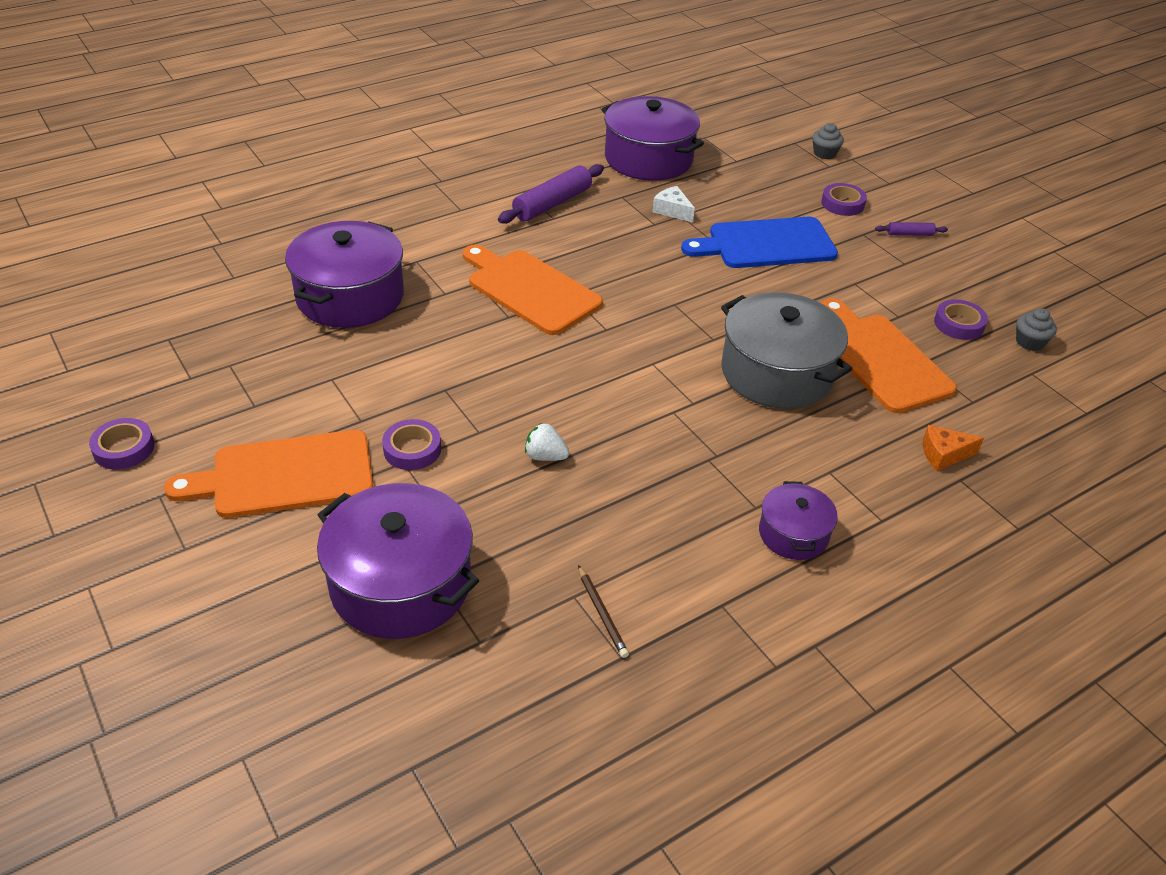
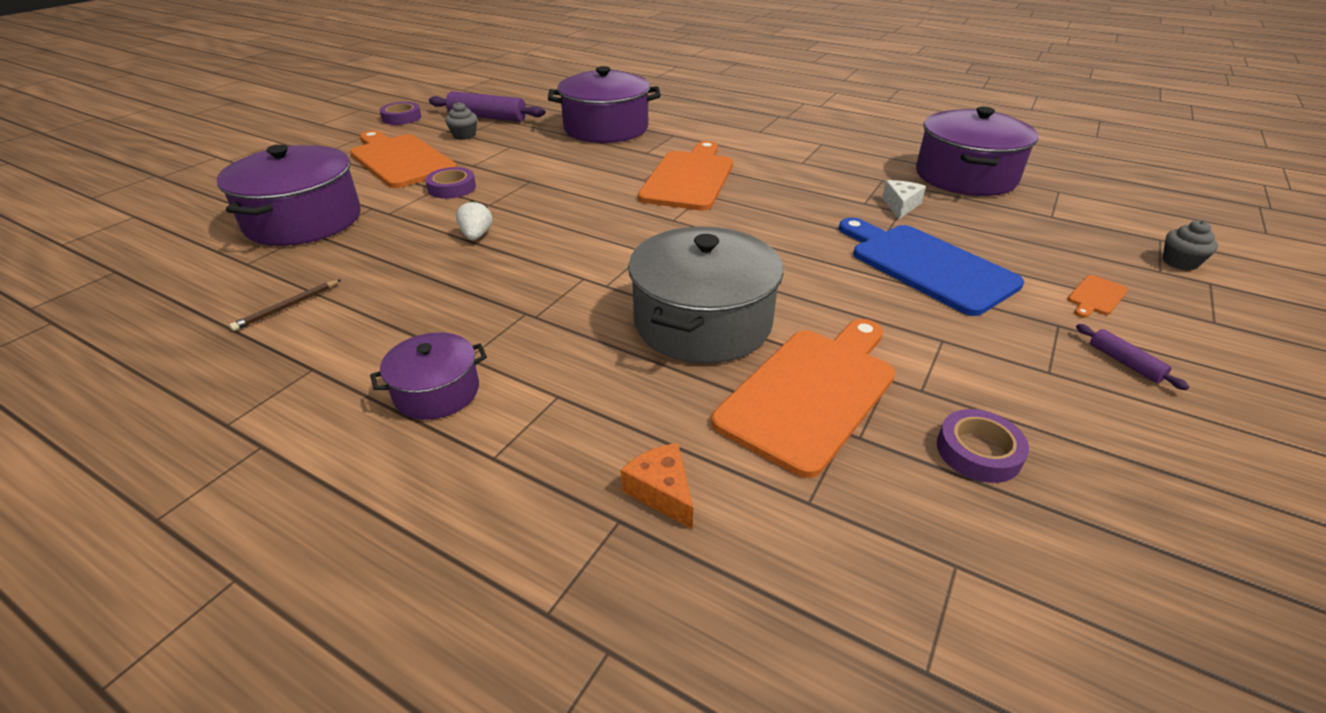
camera: 65 degrees right, 5 degrees down
purple rolling pin [498,164,604,224] -> purple rolling pin moved to [429,91,545,122]
purple tape [821,183,867,216] -> orange cutting board [1068,275,1128,318]
grey cupcake [1016,308,1057,351] -> grey cupcake moved to [445,102,477,140]

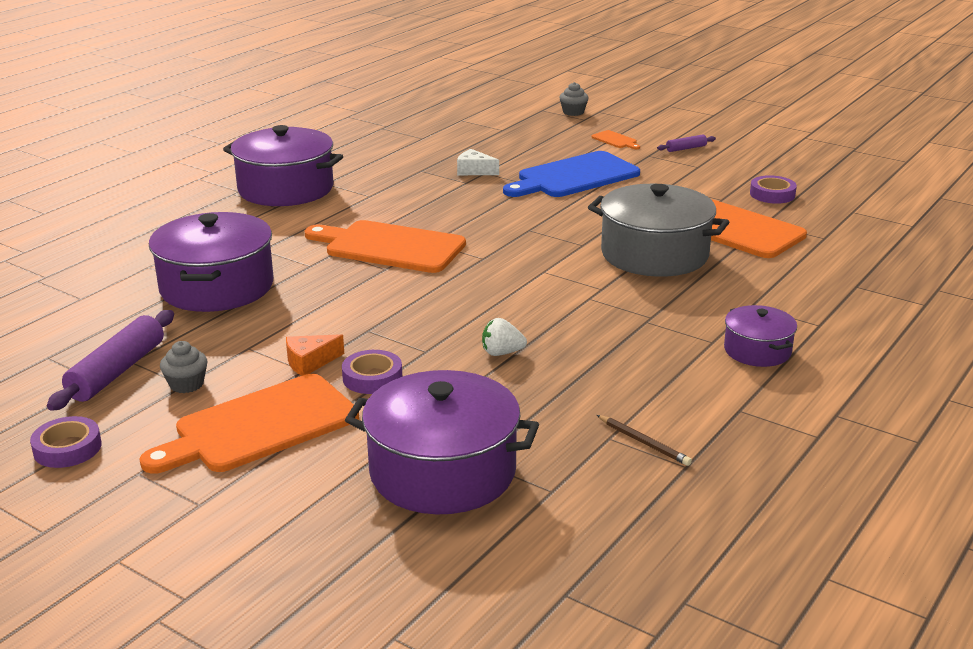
camera: 85 degrees left, 10 degrees down
orange cheese [621,443,693,529] -> orange cheese moved to [286,334,344,376]
purple pot [916,107,1038,196] -> purple pot moved to [223,125,343,206]

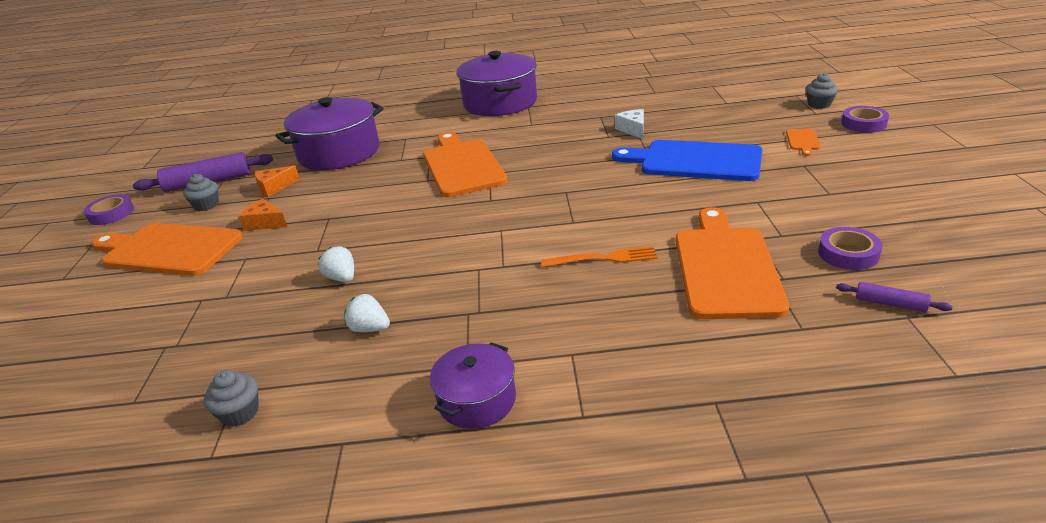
camera: 55 degrees right, 5 degrees up
purple tape [342,350,402,394] -> purple tape moved to [841,106,889,133]
purple pot [345,370,539,514] -> none
grey pot [588,184,729,277] -> orange fork [541,246,658,267]
brown pencil [597,415,692,466] -> grey cupcake [204,370,259,427]
purple rolling pin [657,135,716,152] -> purple rolling pin moved to [836,282,952,312]
none -> orange cheese [255,166,300,197]
none -> white strawberry [345,294,390,332]

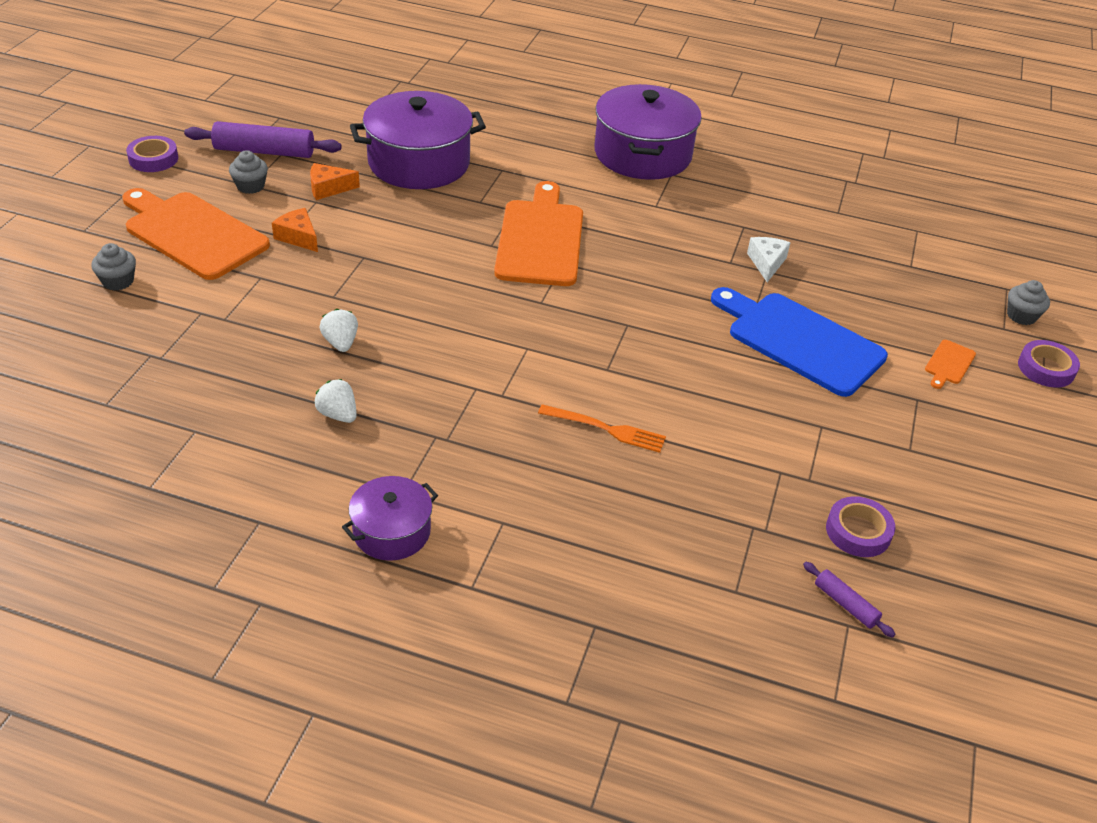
camera: 15 degrees right, 10 degrees up
grey cupcake [204,370,259,427] -> grey cupcake moved to [91,243,136,290]
orange cutting board [676,207,789,319] -> none

